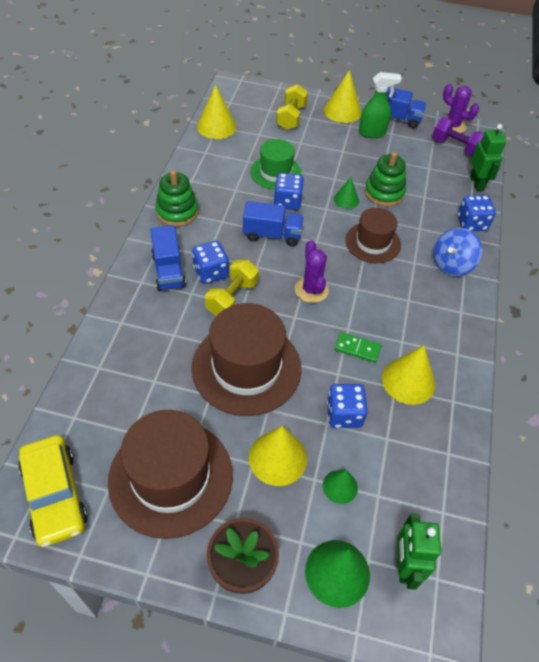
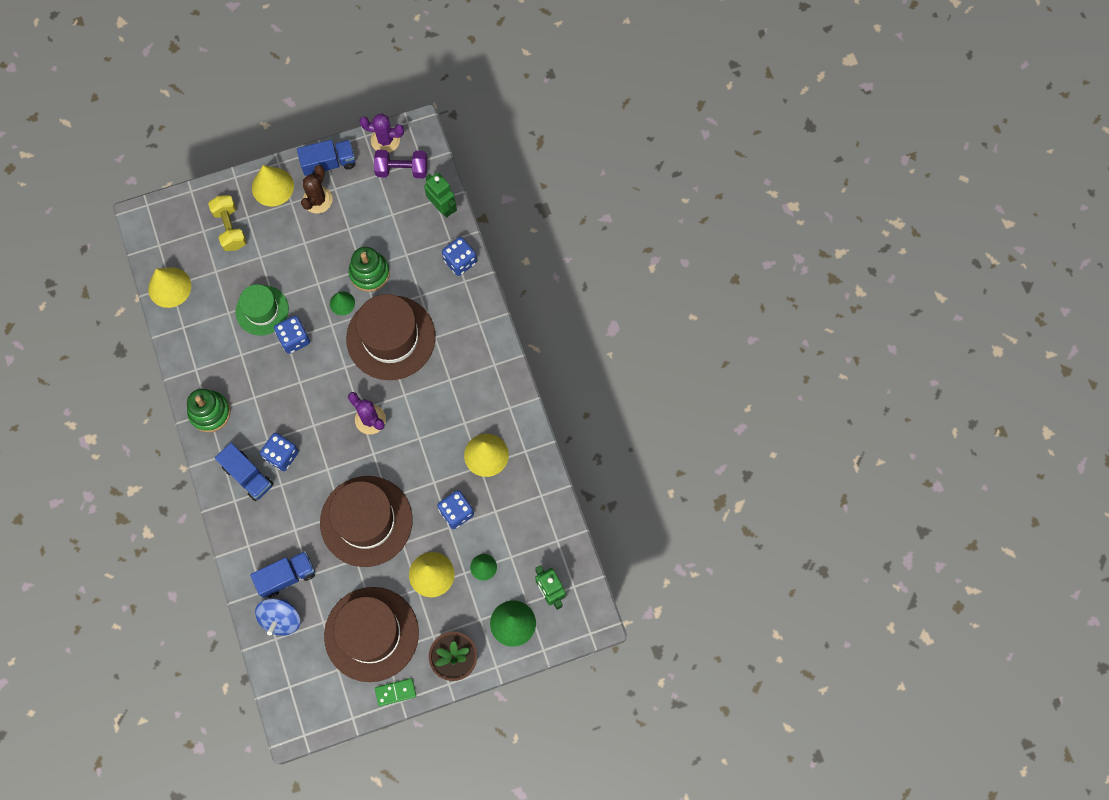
camera: 30 degrees left, 20 degrees up
yellow car [18,435,88,547] -> none
yellow dumbbell [205,260,259,316] -> none
blue truck [243,201,304,246] -> blue truck moved to [250,551,315,598]
green domino [335,332,381,363] -> green domino moved to [375,678,416,706]
brown hat [345,208,401,263] -> brown hat [346,294,436,380], size x1.67
green spray bottle [359,72,402,138] -> brown cactus [301,165,333,213]
blue spinning top [434,228,482,276] -> blue spinning top moved to [255,598,300,636]

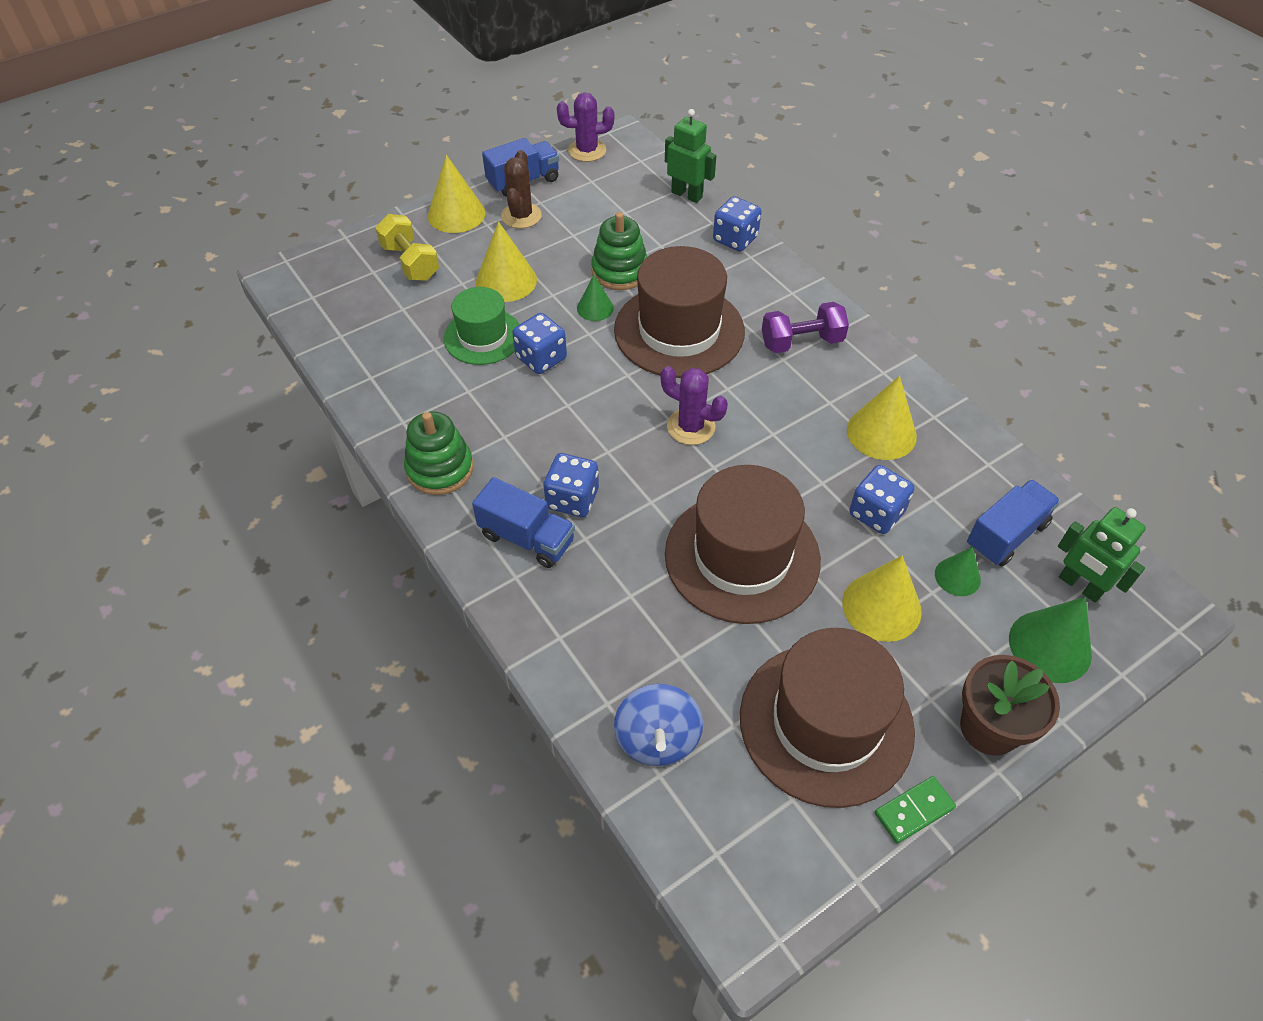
camera: 15 degrees left, 20 degrees down
yellow cone [148,267,191,308] -> yellow cone moved to [476,221,537,302]
blue truck [250,551,315,598] -> blue truck moved to [967,479,1060,567]
purple dumbbell [374,150,427,178] -> purple dumbbell moved to [762,302,849,353]

